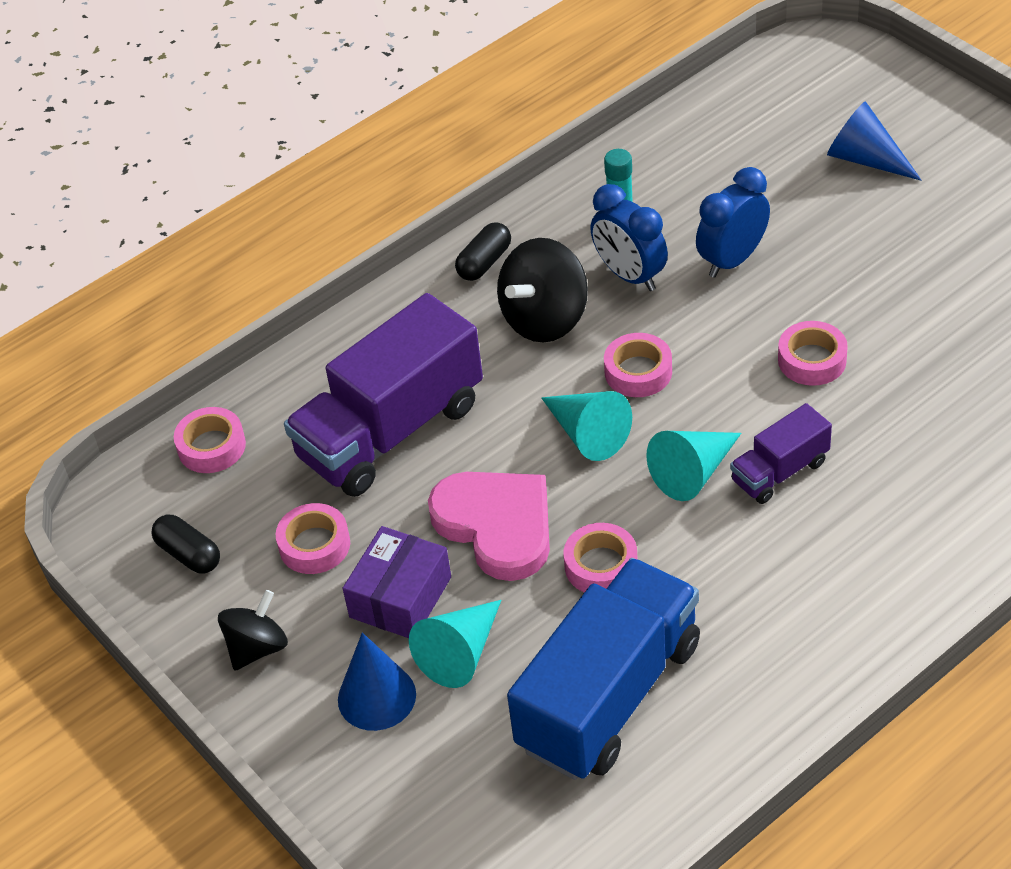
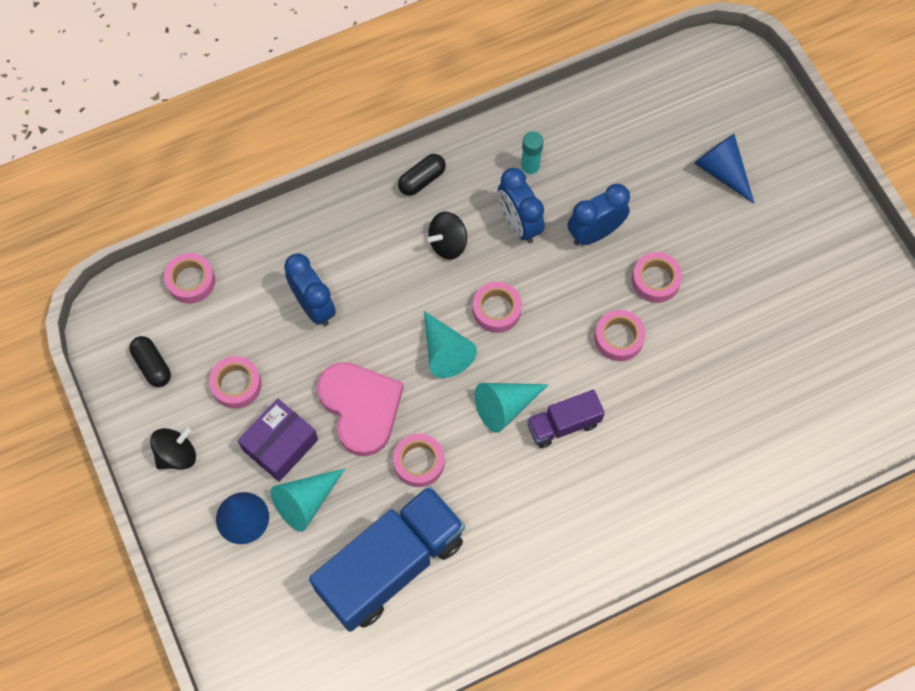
camera: 10 degrees right, 20 degrees up
purple truck [284,293,483,497] -> blue clock [284,253,336,326]
black spinning top [497,238,588,343] -> black spinning top [428,212,467,260], size x0.64
none -> pink tape [632,252,682,303]

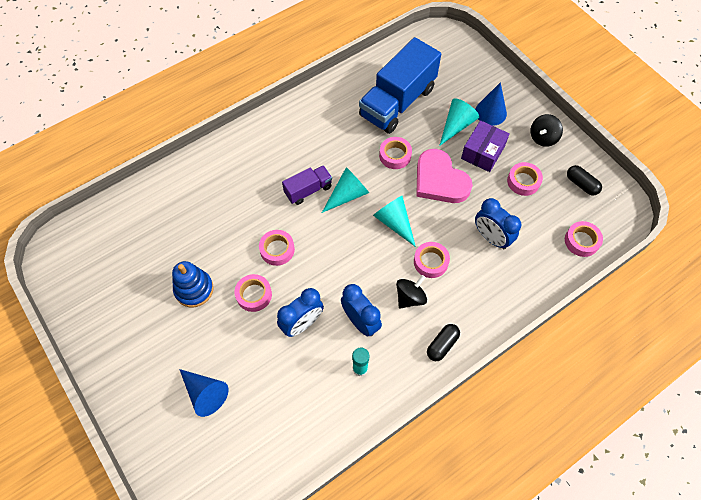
camera: 170 degrees right, 5 degrees down
pink tape [473,282,522,333] -> pink tape moved to [414,242,450,278]
none -> blue stacking toy [172,261,214,307]

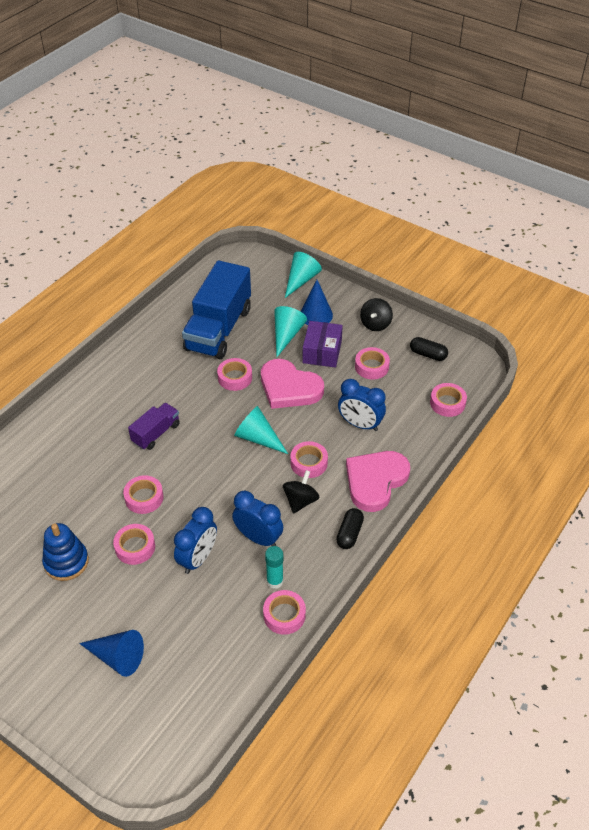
camera: 20 degrees left, 15 degrees down
turquoise cone [322,167,369,213] -> turquoise cone moved to [285,252,322,298]
none -> pink tape [263,590,306,635]
none -> pink heart [346,451,410,512]

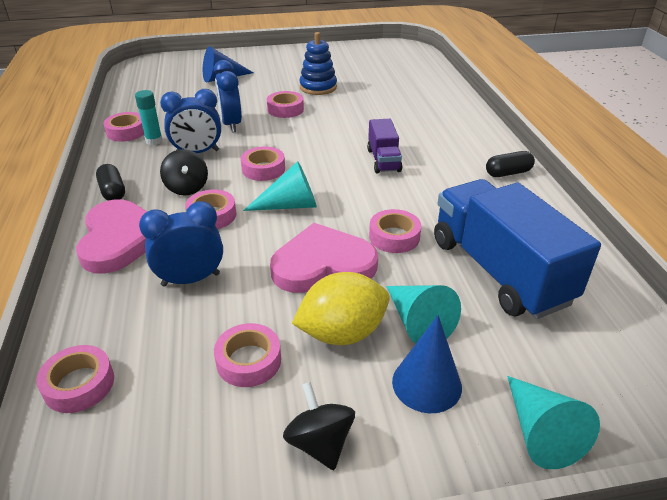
camera: 135 degrees right, 10 degrees down
pink tape [123,475,163,514] -> pink tape moved to [241,146,285,181]
purple box [303,321,343,368] -> yellow lemon [292,272,390,345]
black capsule [410,337,448,361] -> black capsule moved to [486,151,535,177]

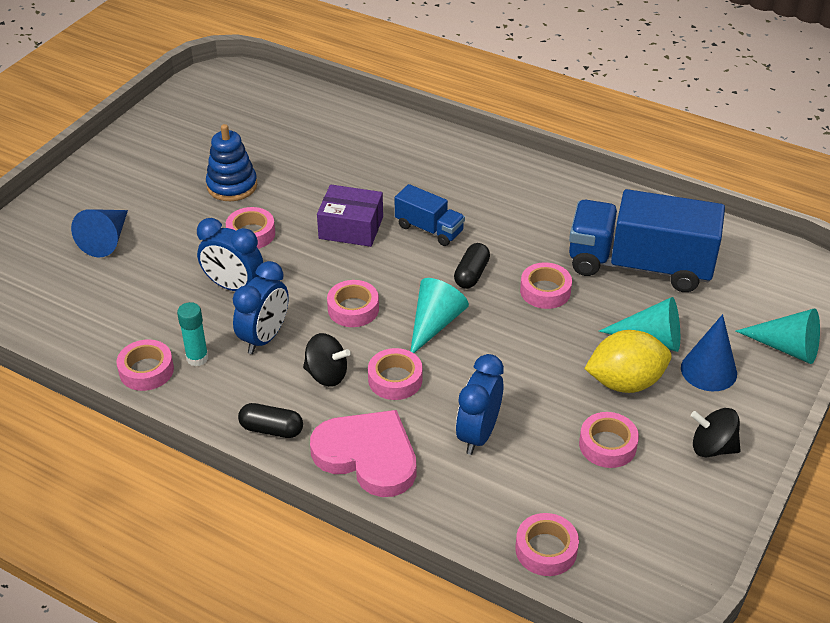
camera: 50 degrees left, 5 degrees up
pink heart [270,223,378,293] -> none
yellow lemon [292,272,390,345] -> yellow lemon turned 60 degrees clockwise [584,330,671,393]
purple truck [367,119,402,173] -> blue truck [395,184,465,246]
black capsule [486,151,535,177] -> black capsule moved to [454,243,490,289]
none -> purple box [317,185,383,247]

